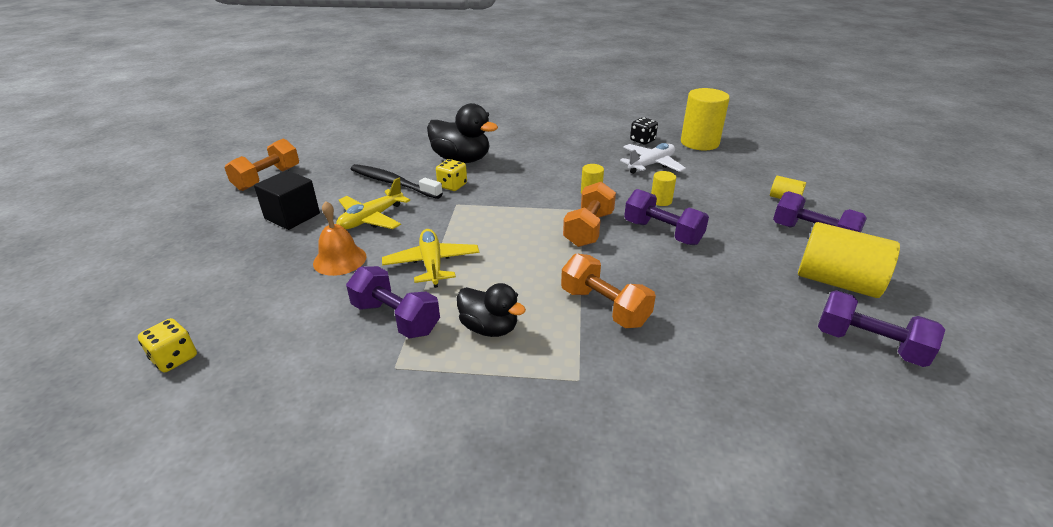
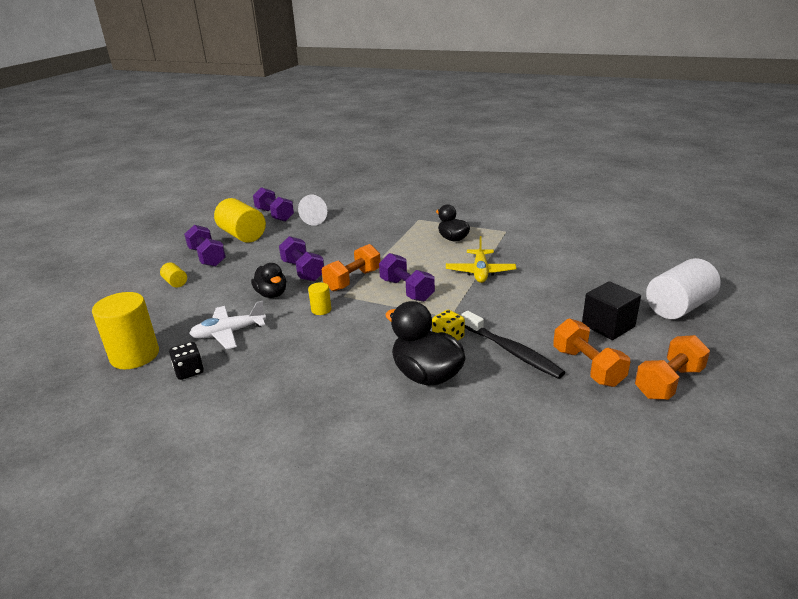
camera: 160 degrees left, 5 degrees down
yellow dice [138,318,197,373] -> none
orange bell [313,201,367,276] -> none
yellow plane [336,178,410,229] -> none
purple dumbbell [346,266,440,339] -> purple dumbbell moved to [379,253,435,302]
orange dumbbell [561,254,656,328] -> orange dumbbell moved to [553,318,630,387]
yellow cylinder [651,171,676,206] -> black duck [251,263,286,298]
none -> white cone [298,195,327,226]
none -> white cylinder [646,258,721,319]

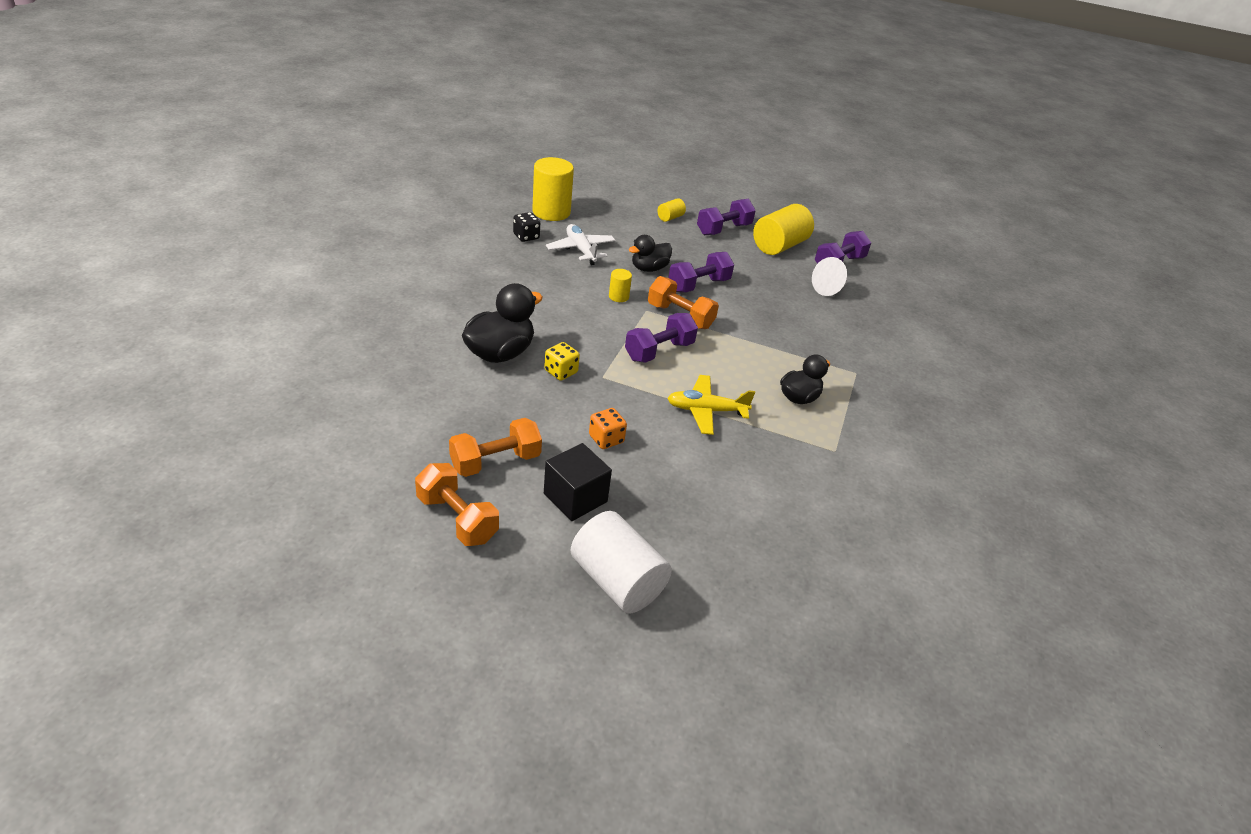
camera: 80 degrees right, 10 degrees up
black toothbrush [461,311,565,379] -> none
none -> orange dice [589,408,627,449]

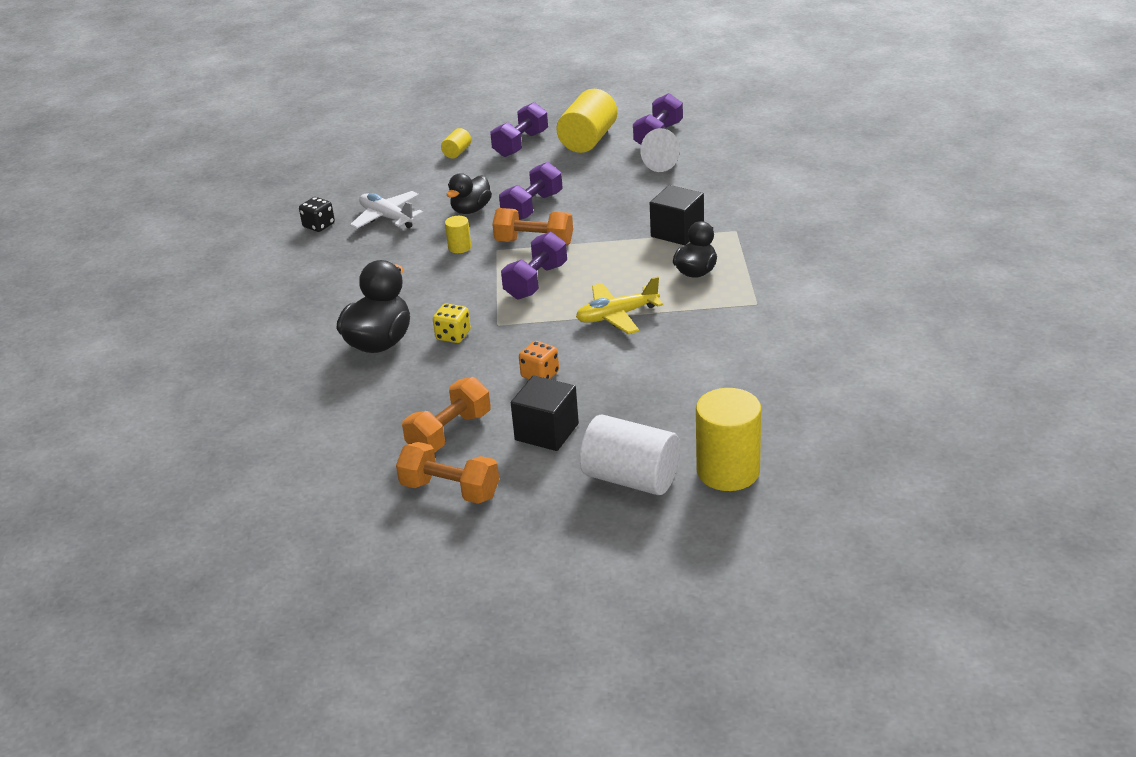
camera: 15 degrees left, 5 degrees down
yellow cylinder [532,157,574,221] -> yellow cylinder moved to [696,388,761,491]
none -> black cube [650,185,704,245]

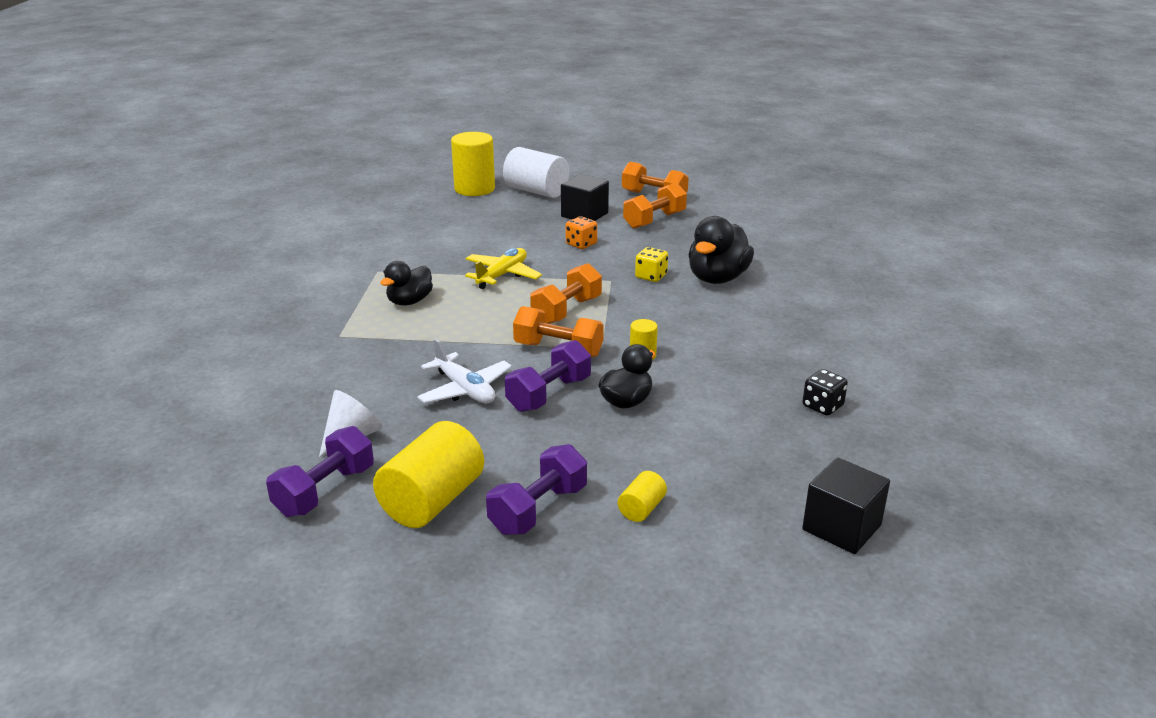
camera: 175 degrees left, 5 degrees down
white plane [350,191,423,229] -> white plane moved to [417,339,512,404]
purple dumbbell [501,232,567,300] -> orange dumbbell [530,263,602,324]
yellow plane [576,276,663,334] -> yellow plane turned 45 degrees counterclockwise [465,248,542,289]
black cube [650,185,704,245] -> black cube moved to [802,457,890,554]

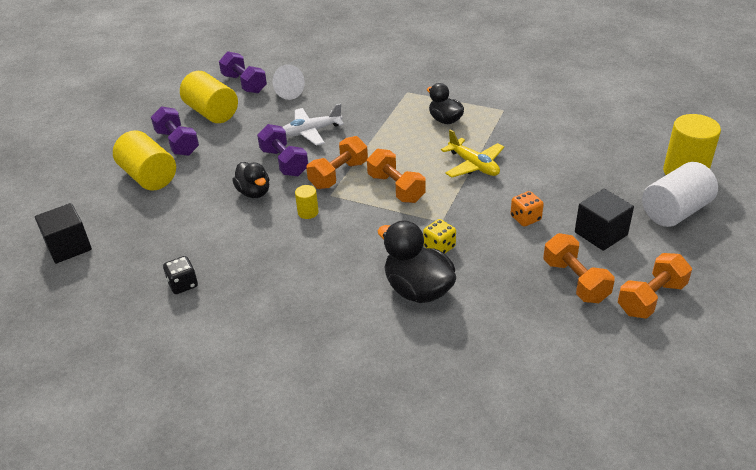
camera: 110 degrees right, 10 degrees up
yellow cylinder [618,471,667,522] -> yellow cylinder [113,131,176,190], size x2.11

